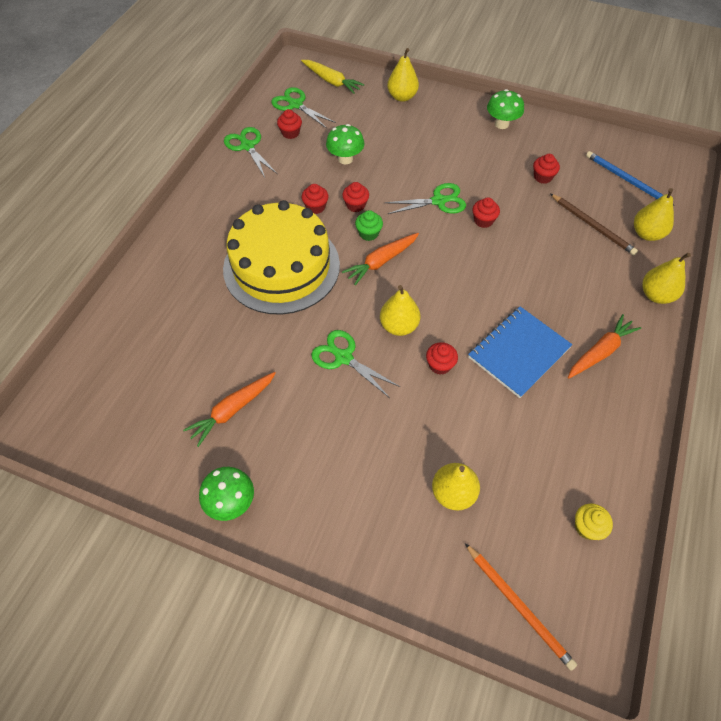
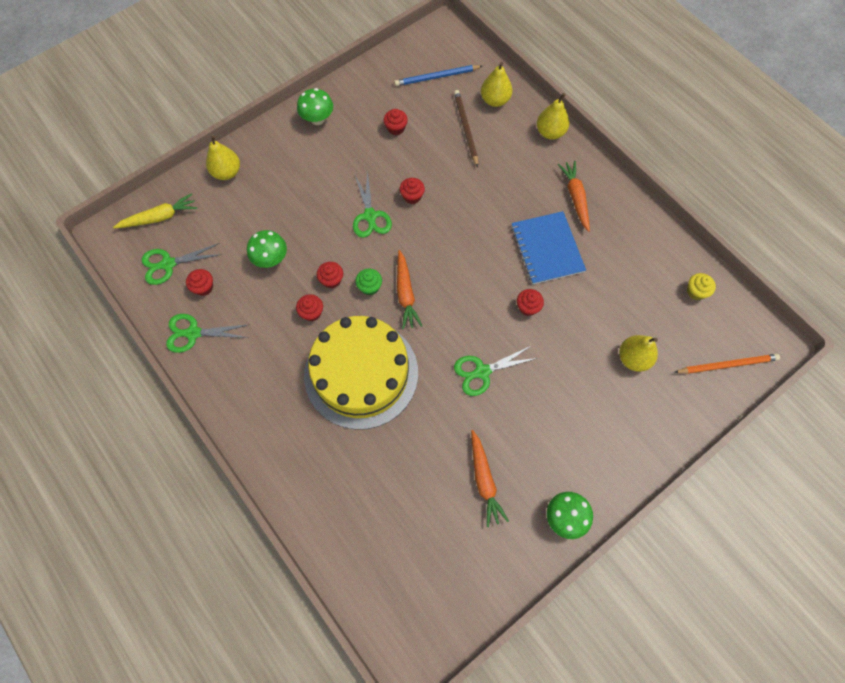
camera: 60 degrees left, 10 degrees up
yellow pear [380,285,420,336] -> none
green scissors [384,183,466,214] -> green scissors turned 150 degrees clockwise [353,171,392,238]
brown pencil [550,193,638,255] -> brown pencil turned 90 degrees counterclockwise [454,90,478,167]

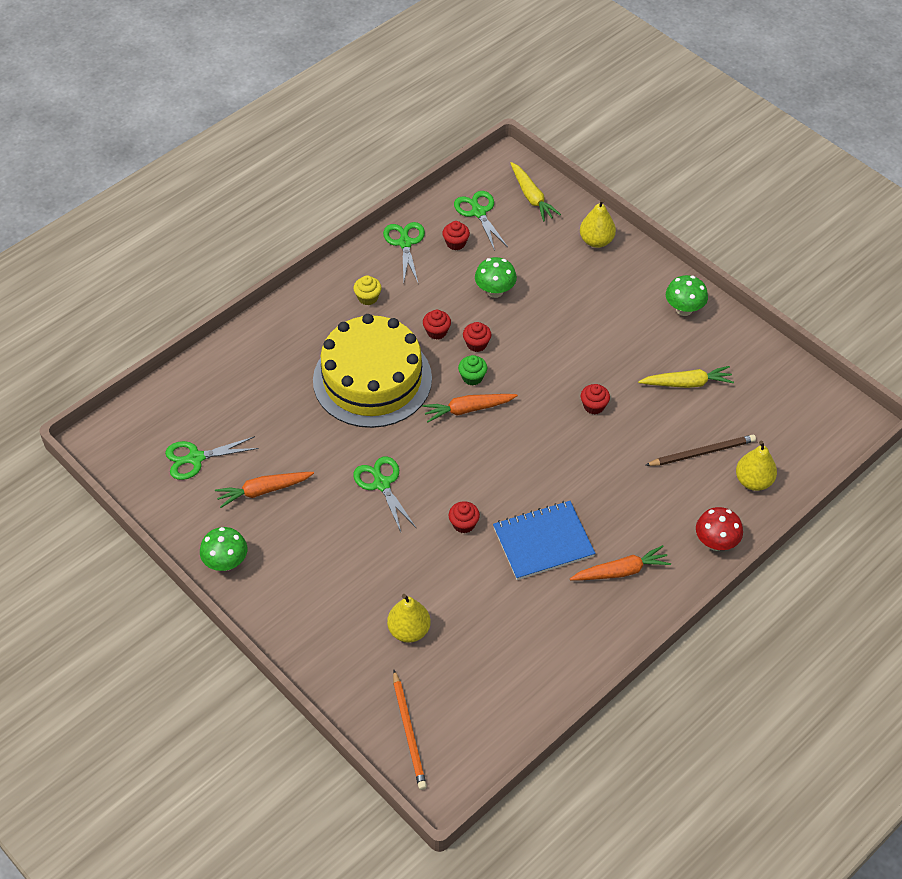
camera: 85 degrees right, 15 degrees down
green scissors [353,171,392,238] -> green scissors moved to [165,436,258,480]
red cupcake [384,109,408,135] -> yellow carrot [638,366,734,388]
blue pencil [394,65,482,86] -> none
yellow pear [537,93,569,139] -> red mushroom [696,507,743,551]
yellow cupcake [687,273,716,300] -> yellow cupcake moved to [353,275,381,305]

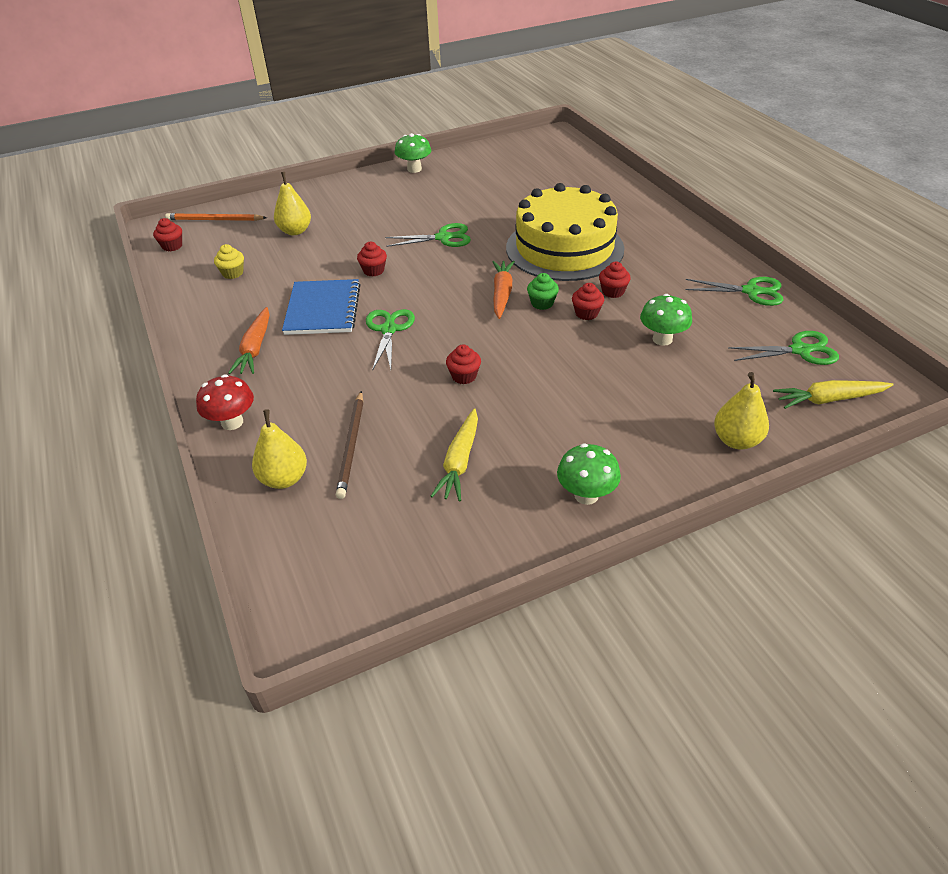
camera: 110 degrees right, 10 degrees down
green scissors [165,436,258,480] -> green scissors moved to [366,309,415,371]
orange carrot [215,472,314,508] -> none
yellow cupcake [353,275,381,305] -> yellow cupcake moved to [214,244,244,279]
red cupcake [442,221,470,250] -> red cupcake moved to [153,218,182,251]

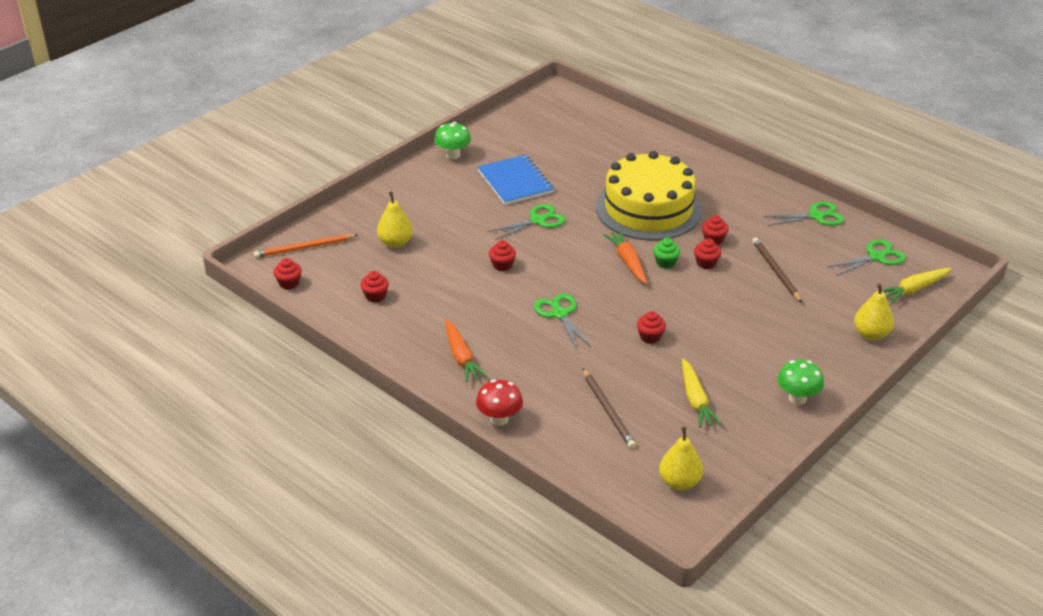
camera: 25 degrees left, 5 degrees down
yellow cupcake [214,244,244,279] -> red cupcake [361,271,389,303]
yellow pear [252,409,307,489] -> yellow pear moved to [659,426,703,491]
blue notebook [282,279,361,335] -> blue notebook moved to [478,155,554,205]
green mushroom [640,294,692,346] -> brown pencil [752,238,802,303]

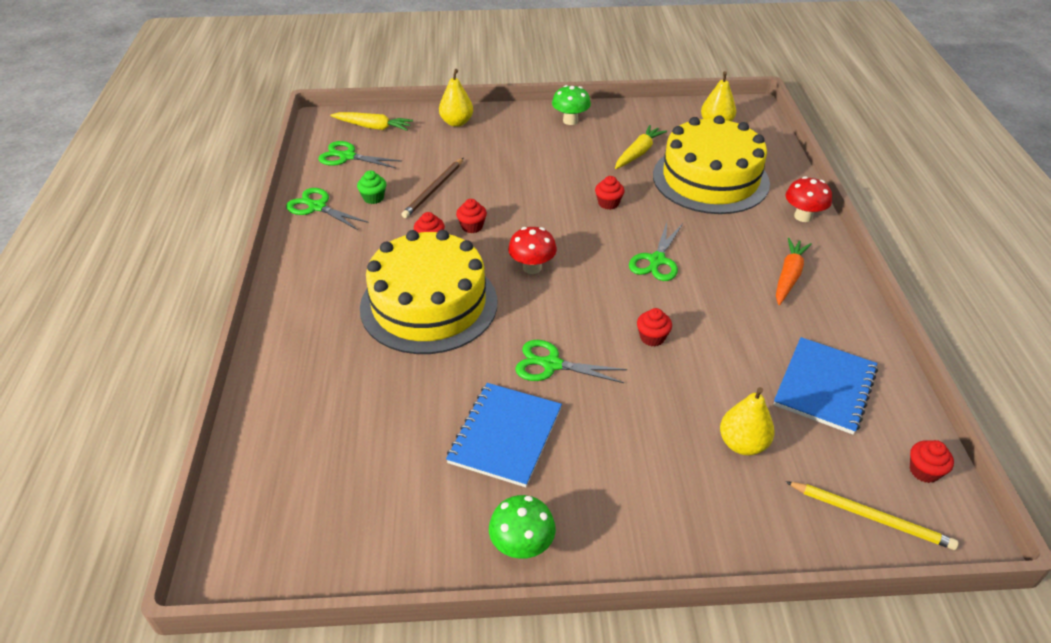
camera: 135 degrees left, 5 degrees up
orange pencil [254,234,358,258] -> yellow pencil [785,481,958,550]
red cupcake [361,271,389,303] -> blue notebook [773,337,878,435]
brown pencil [583,368,636,448] -> yellow cake [653,115,770,214]
orange carrot [603,230,647,284] -> red mushroom [508,227,557,274]
green cupcake [653,238,681,269] -> green cupcake moved to [357,170,386,204]

